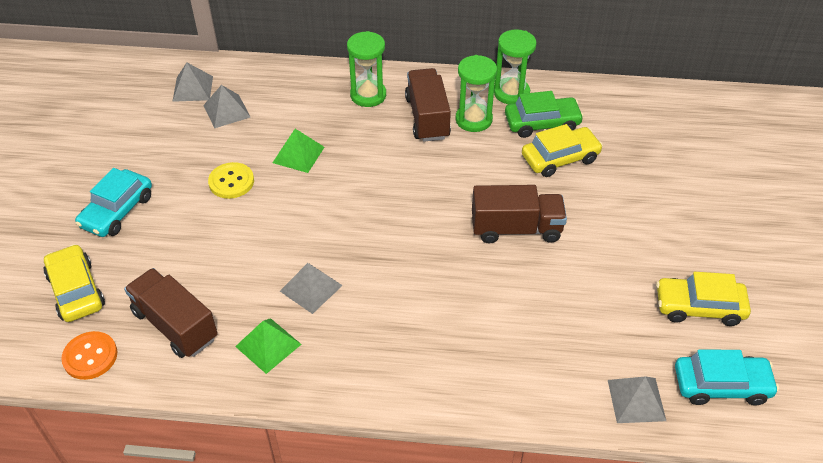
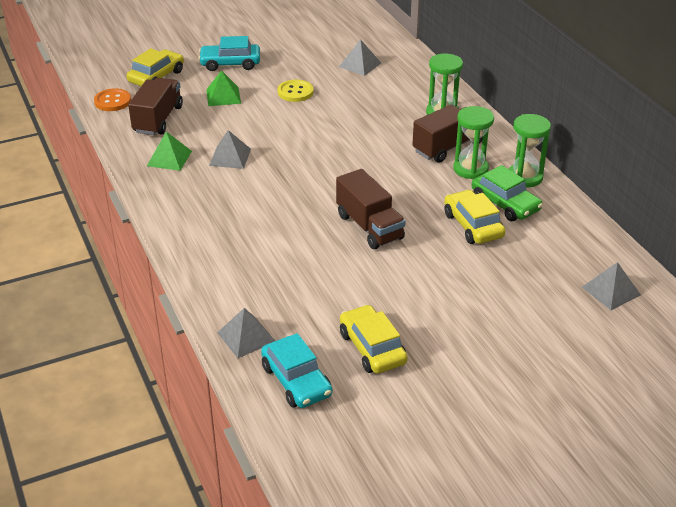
camera: 60 degrees right, 10 degrees down
grey pyramid [172,62,213,102] -> grey pyramid moved to [582,262,641,310]
green pyramid [272,129,324,173] -> green pyramid moved to [206,70,241,106]
yellow car [522,124,603,177] -> yellow car turned 150 degrees counterclockwise [444,190,505,244]

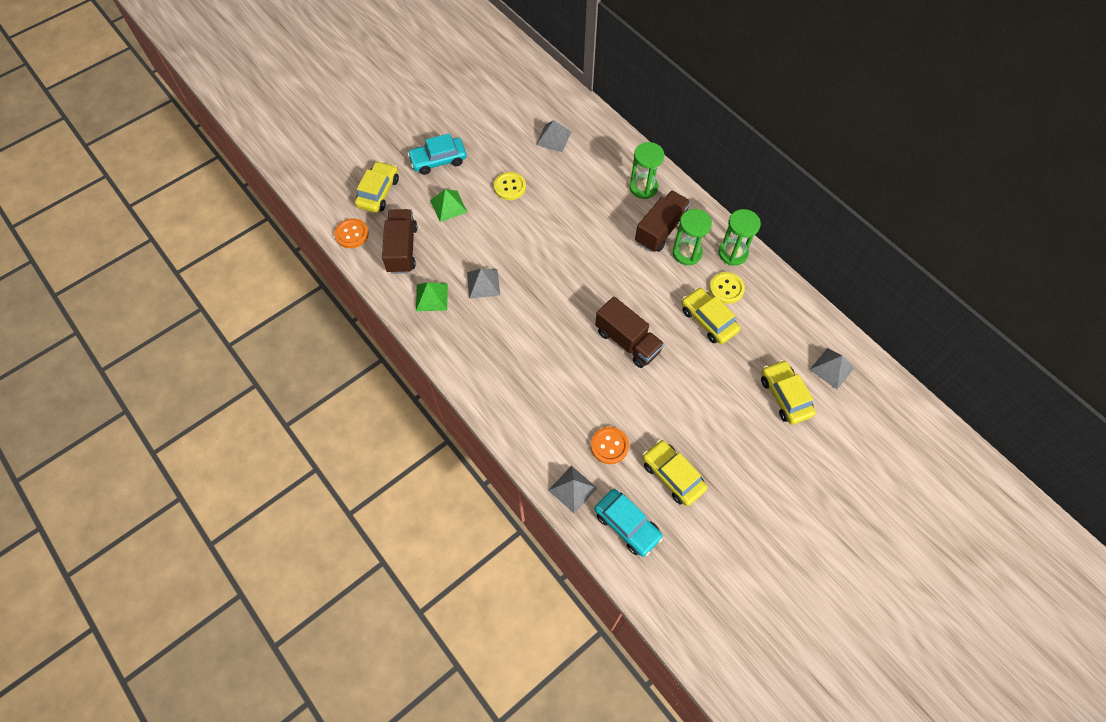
camera: 15 degrees left, 25 degrees up
green car [472,165,543,221] -> yellow button [709,272,745,304]
none -> orange button [591,427,629,464]
none -> yellow car [761,360,816,425]

